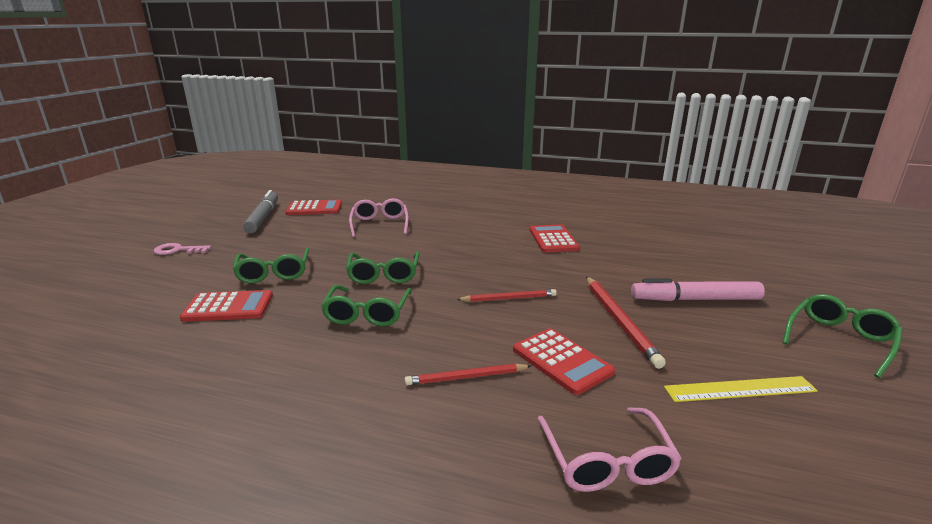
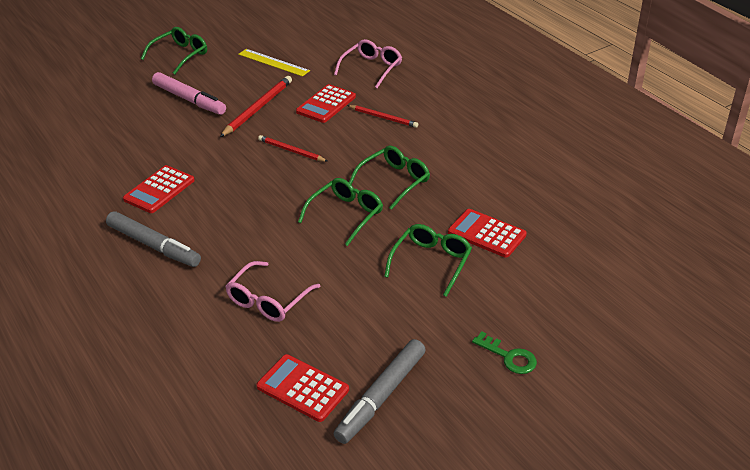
camera: 140 degrees left, 15 degrees up
pink key [153,243,211,255] -> green key [472,331,537,374]
red calculator [513,328,615,395] -> red calculator turned 150 degrees counterclockwise [296,84,356,123]
green glasses [782,294,903,378] -> green glasses turned 135 degrees clockwise [141,27,207,74]
none -> grey marker [106,211,201,267]

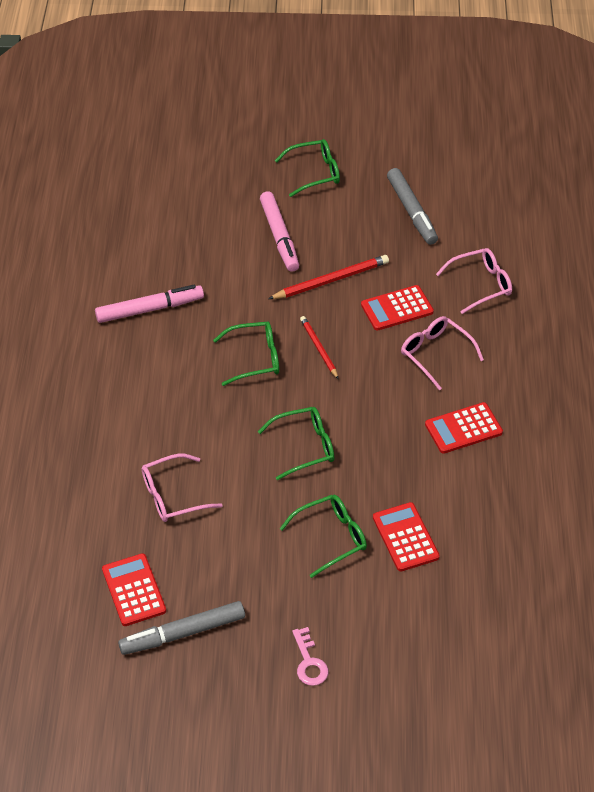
camera: 35 degrees right, 10 degrees up
grey marker [106,211,201,267] -> grey marker moved to [387,168,438,245]
red calculator [123,165,195,213] -> red calculator moved to [425,402,503,454]
yellow ruler [238,49,310,77] -> none
red pencil [347,105,418,128] -> pink glasses [401,316,484,390]
green glasses [349,146,430,210] -> green glasses moved to [213,322,279,386]
green key [472,331,537,374] -> pink key [292,627,328,686]
none -> pink marker [95,285,204,323]

